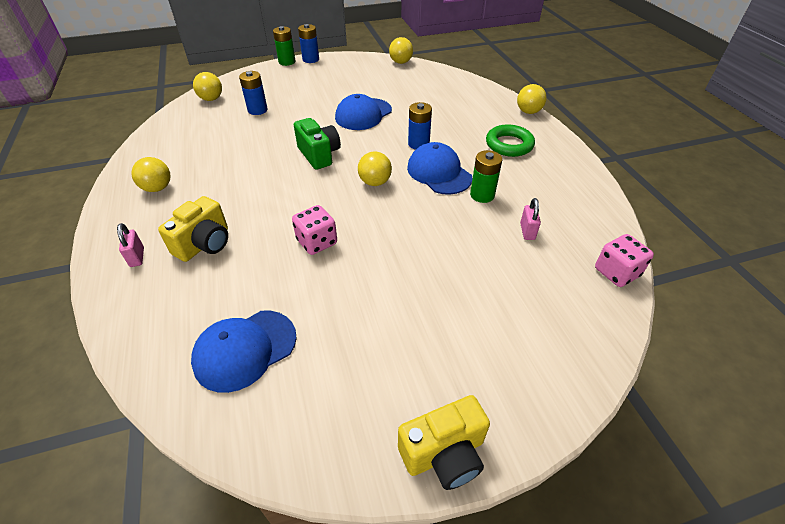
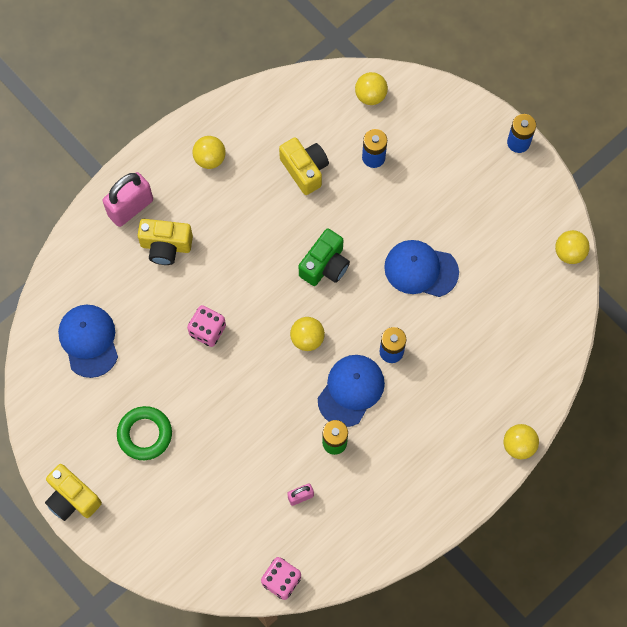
camera: 65 degrees right, 25 degrees up
pink padlock [117,223,144,267] -> pink padlock [102,172,153,227], size x1.97
blue cap [191,311,297,393] -> blue cap turned 45 degrees clockwise [58,305,118,378]
green battery [273,26,295,66] -> none
green ring [486,124,535,157] -> green ring moved to [117,406,172,460]
none -> yellow camera [279,137,329,195]

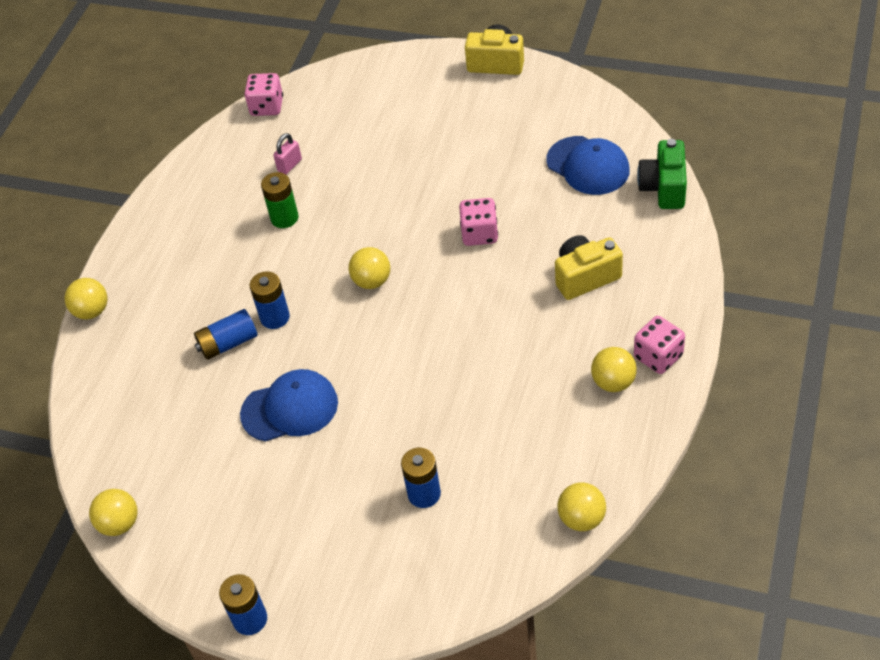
camera: 155 degrees right, 20 degrees down
pink padlock [102,172,153,227] -> none
green ring [117,406,172,460] -> none
yellow camera [279,137,329,195] -> none
green camera [299,229,350,286] -> green camera moved to [637,139,687,209]
blue cap [318,355,385,427] -> none
yellow ball [355,72,388,105] -> yellow ball moved to [558,483,606,531]
none -> blue battery [194,309,258,360]
none -> pink dice [634,316,685,374]

